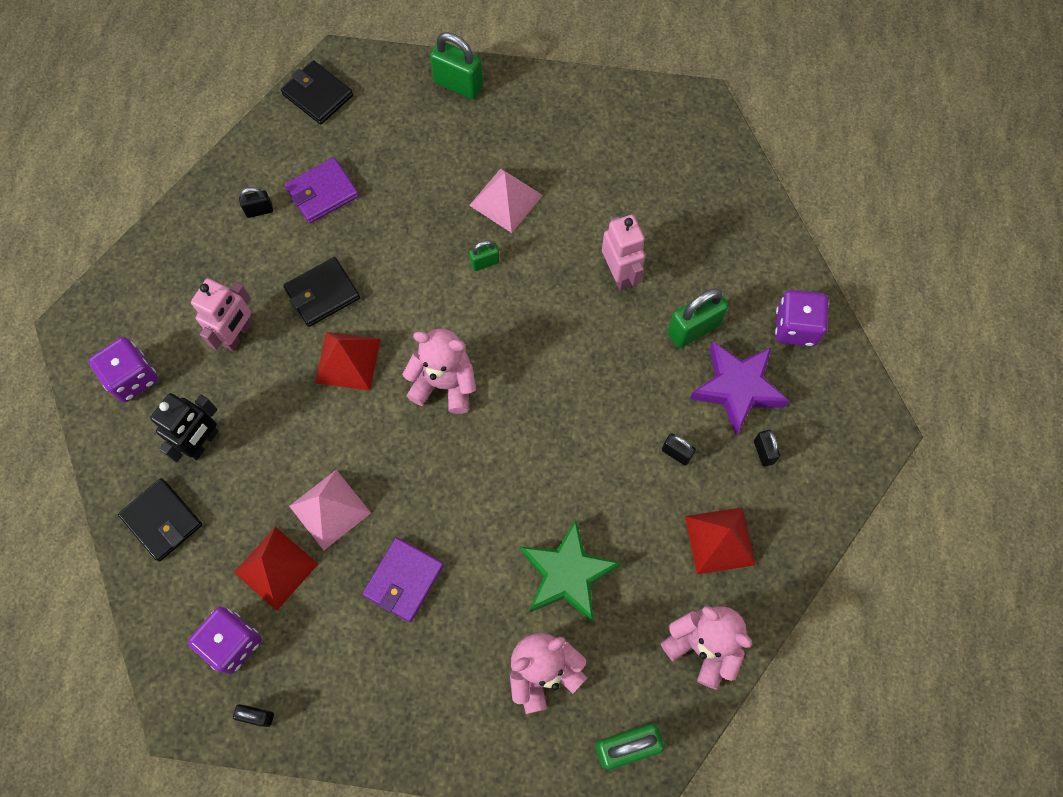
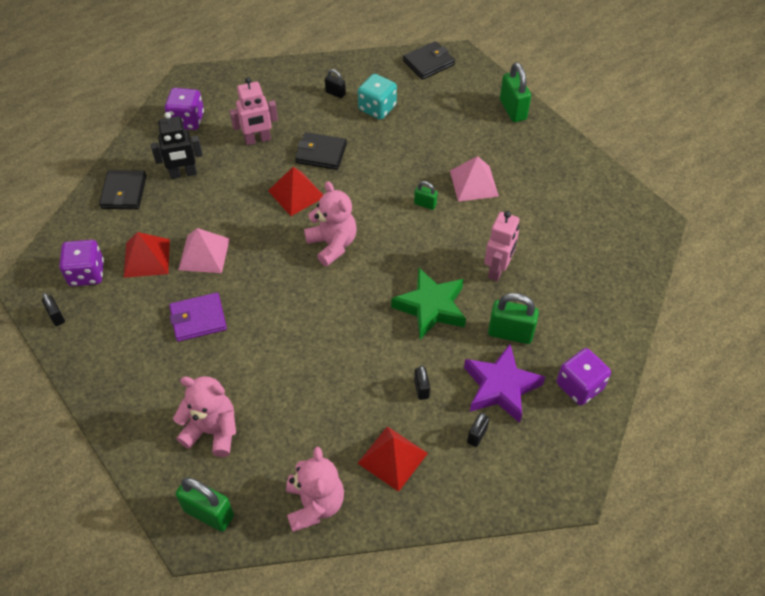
camera: 45 degrees right, 15 degrees down
black wallet [281,60,353,125] -> black wallet turned 60 degrees clockwise [403,41,455,80]
purple wallet [285,157,359,224] -> turquoise dice [358,74,397,120]
green star [520,519,621,622] -> green star moved to [391,268,466,339]

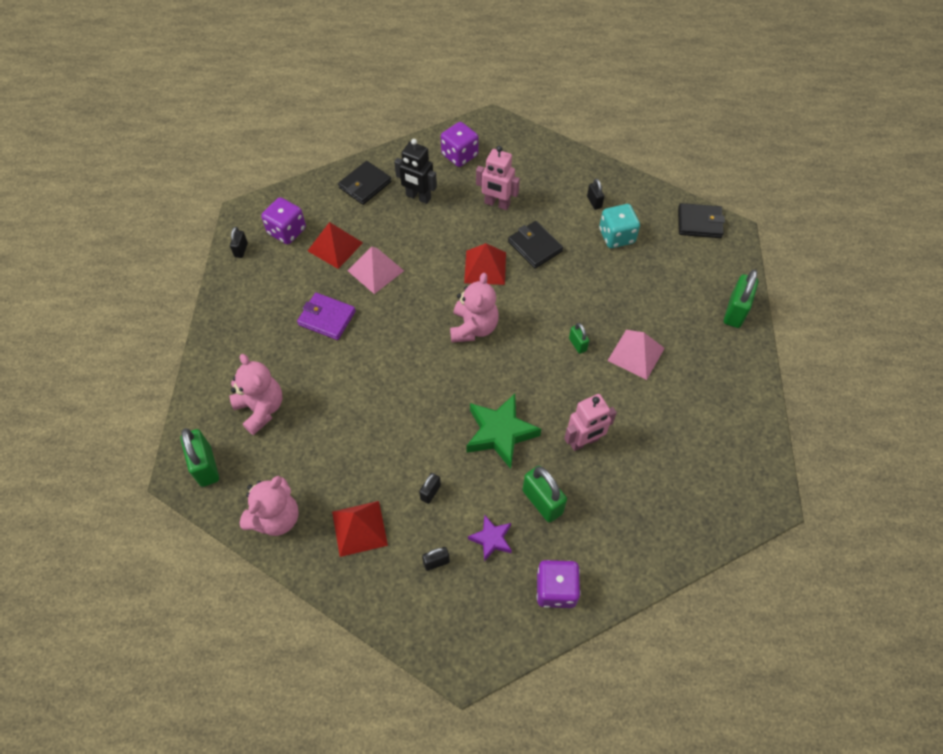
camera: 40 degrees right, 5 degrees up
purple star [464,344,545,423] -> purple star [468,515,512,562], size x0.56

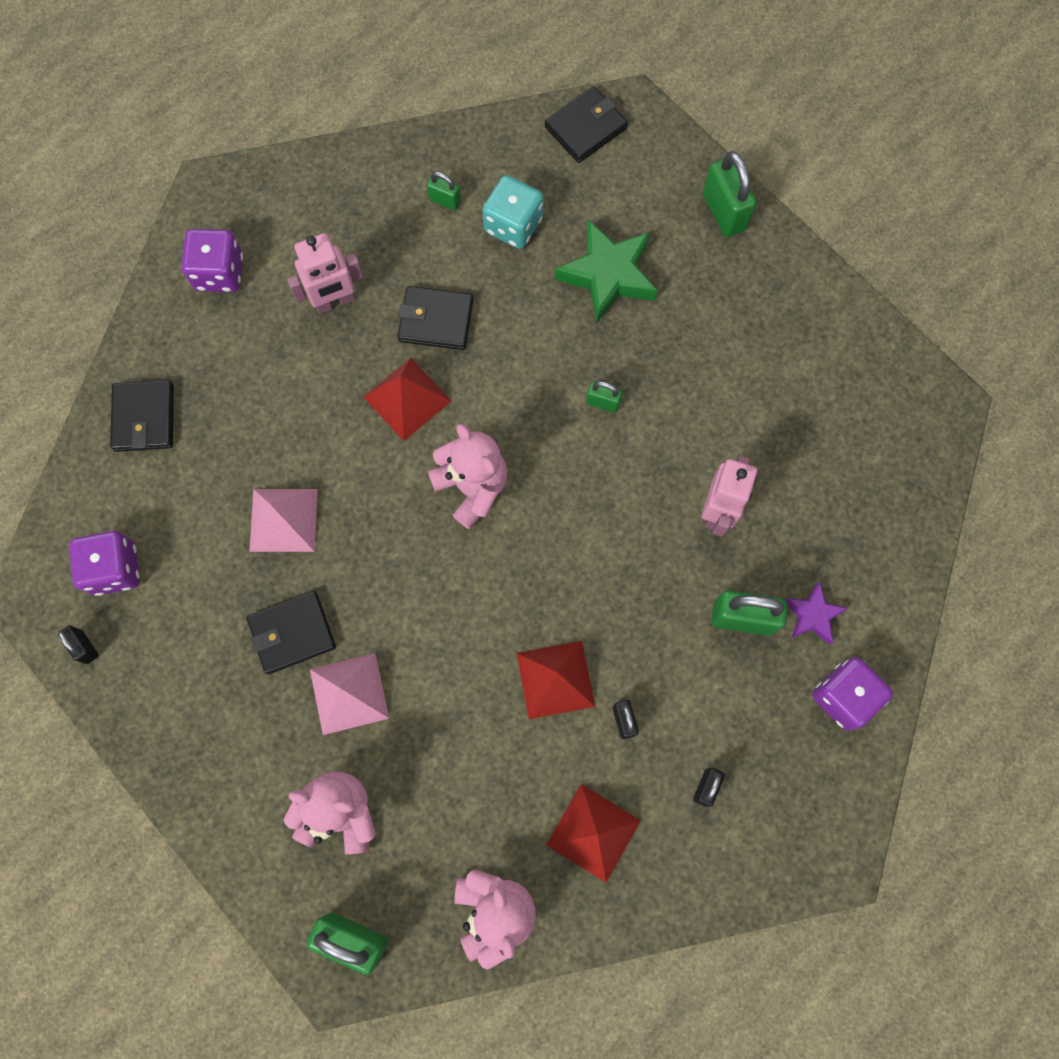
camera: 45 degrees left, 15 degrees up
purple wallet [297,293,356,340] -> black wallet [247,591,336,674]
red pyramid [308,222,363,269] -> red pyramid moved to [517,641,595,719]
black robot [394,139,437,204] -> none
green star [466,394,541,469] -> green star moved to [555,220,657,323]
purple star [468,515,512,562] -> purple star moved to [785,581,848,644]
black padlock [587,179,604,210] -> green padlock [427,172,461,211]
pink pyramid [608,330,665,380] -> pink pyramid moved to [310,653,389,735]

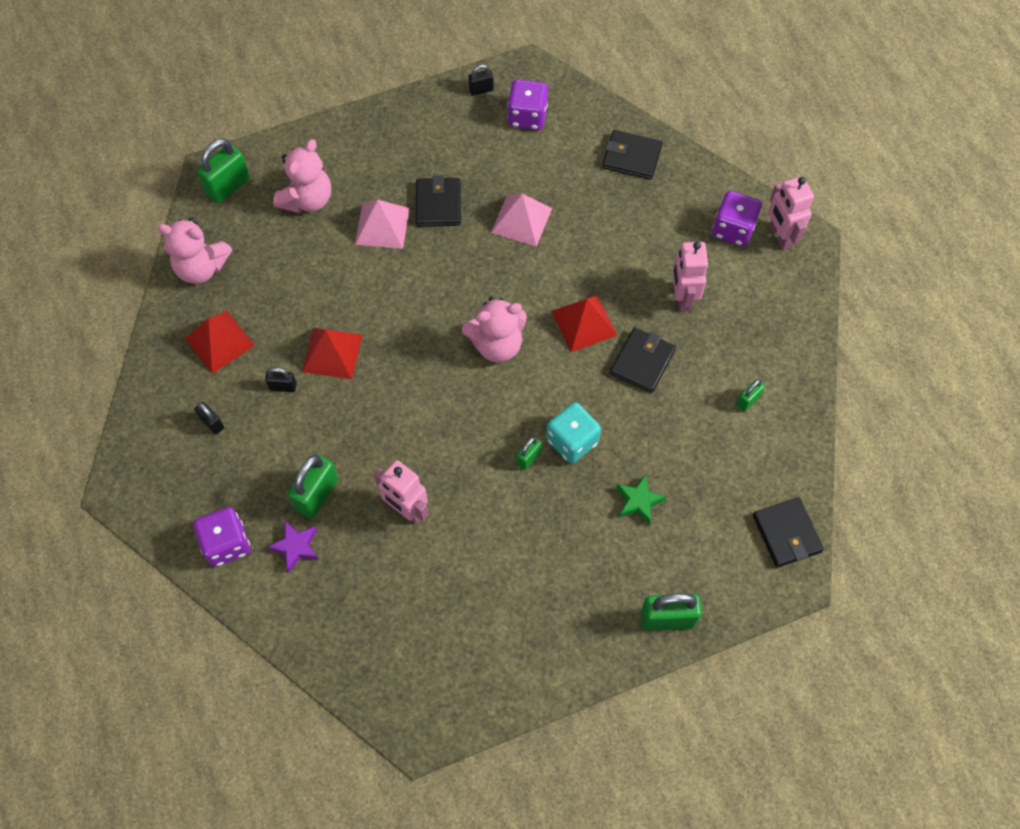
camera: 110 degrees right, 10 degrees down
turquoise dice [482,175,544,249] -> turquoise dice moved to [546,402,601,464]
green star [555,220,657,323] -> green star [616,474,666,525], size x0.56
none -> pink robot [768,176,814,250]

